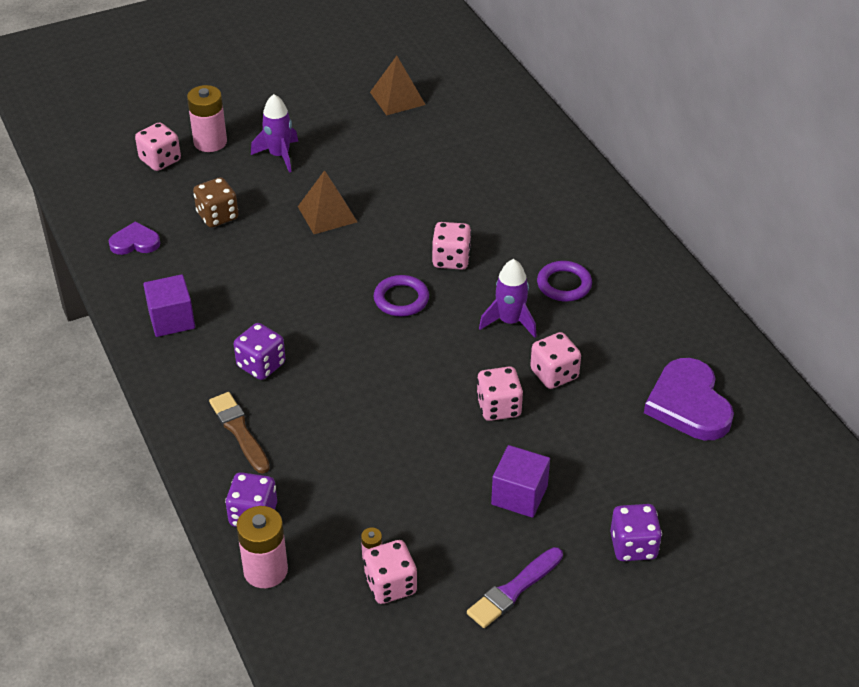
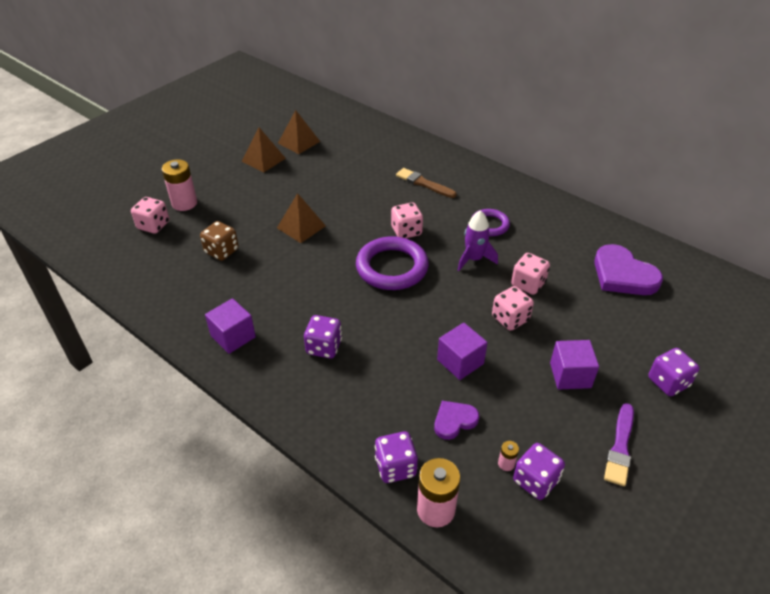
camera: 25 degrees left, 0 degrees up
purple heart [109,221,160,255] -> purple heart moved to [434,401,479,440]
brown brush [209,392,270,474] -> brown brush moved to [396,168,456,198]
purple rocket [251,94,298,173] -> none
pink dice [363,540,417,604] -> purple dice [513,443,565,500]
purple ring [374,275,429,316] -> purple ring [356,236,429,290], size x1.74
none -> brown pyramid [242,128,286,172]
none -> purple cube [437,323,488,380]

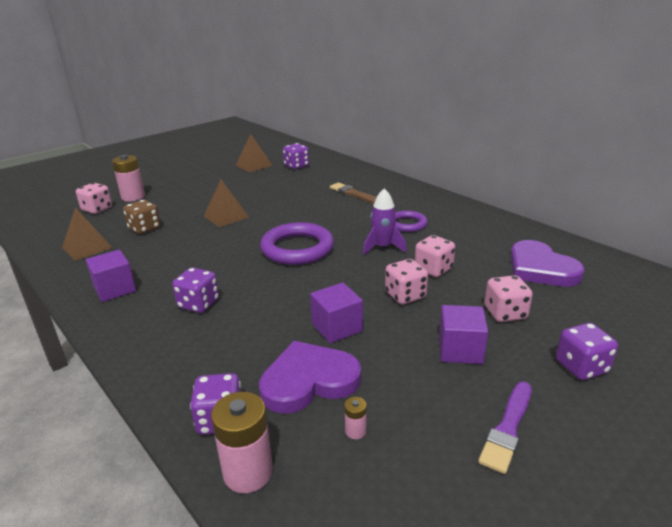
camera: 10 degrees right, 15 degrees down
brown pyramid [242,128,286,172] -> brown pyramid moved to [62,208,112,261]
pink dice [391,202,423,238] -> pink dice moved to [485,275,533,322]
purple heart [434,401,479,440] -> purple heart [259,341,361,414], size x1.78
purple dice [513,443,565,500] -> purple dice moved to [283,143,309,169]

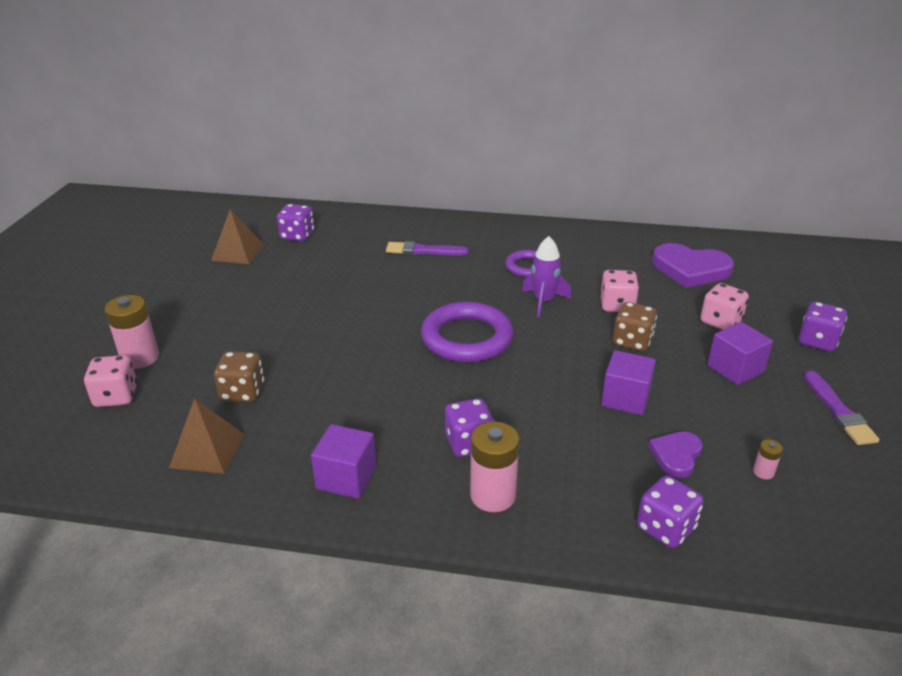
camera: 40 degrees left, 5 degrees up
brown pyramid [204,180,249,227] -> none
pink battery [211,392,273,493] -> pink battery moved to [470,422,519,512]
purple heart [259,341,361,414] -> purple heart [648,432,702,478], size x0.56
brown brush [330,183,377,204] -> purple brush [386,241,469,255]
pink dice [385,259,428,304] -> brown dice [613,302,657,351]

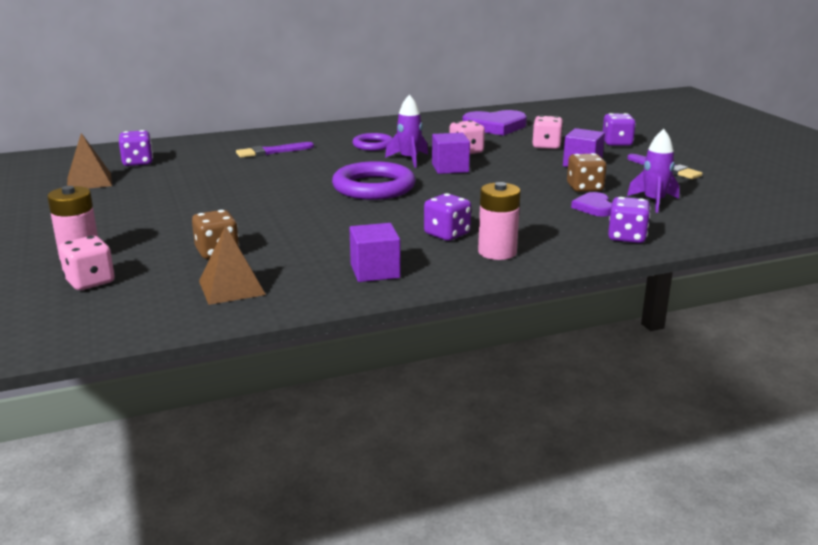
camera: 30 degrees left, 10 degrees down
purple cube [601,350,656,415] -> purple cube moved to [432,133,470,174]
brown dice [613,302,657,351] -> brown dice moved to [567,153,607,192]
pink battery [753,439,783,479] -> purple rocket [627,129,679,213]

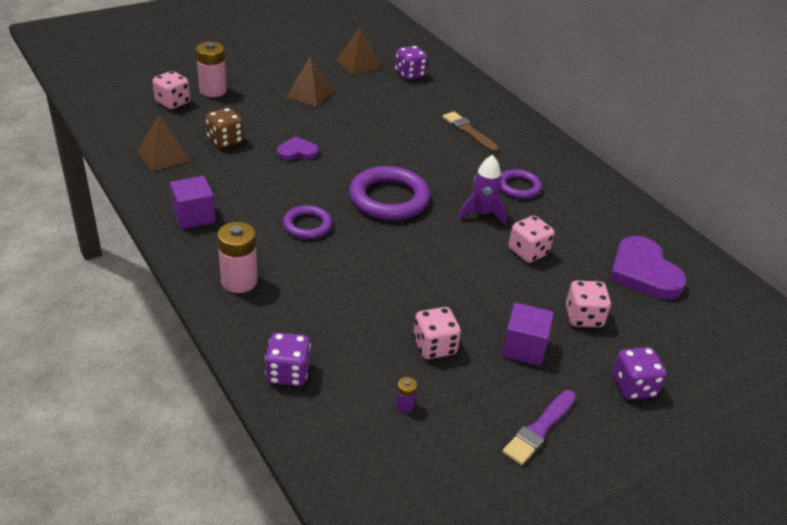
camera: 75 degrees right, 15 degrees up
purple brush [236,142,314,158] -> brown brush [443,111,499,153]
purple dice [424,193,471,241] -> none
purple cube [432,133,470,174] -> none
brown dice [567,153,607,192] -> pink dice [413,307,461,359]
purple heart [571,192,612,217] -> purple heart moved to [277,137,318,161]
purple rocket [627,129,679,213] -> purple battery [395,377,417,413]
none -> purple ring [283,205,332,239]
none -> brown pyramid [286,56,334,107]

